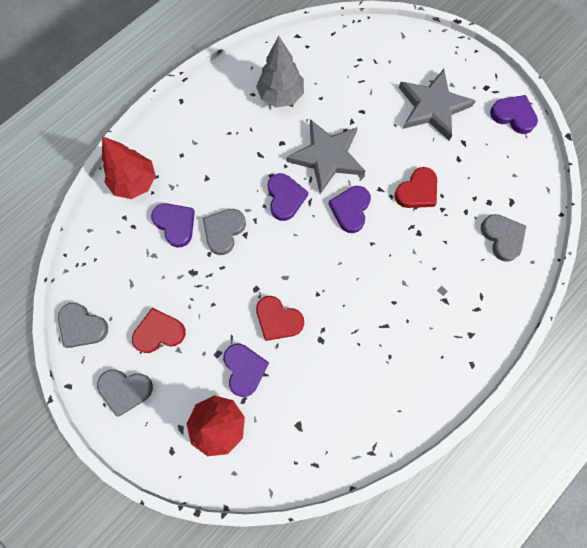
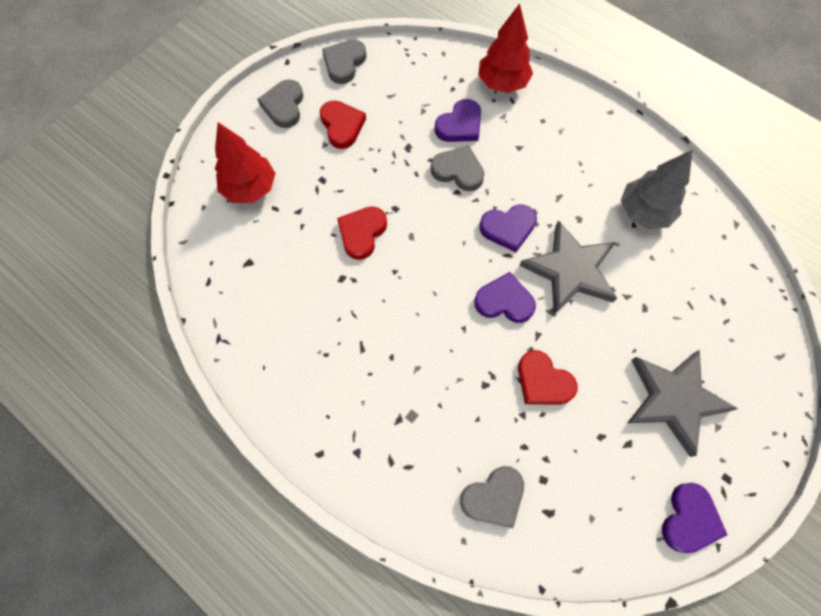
camera: 85 degrees right, 5 degrees down
purple heart [224,343,269,397] -> none

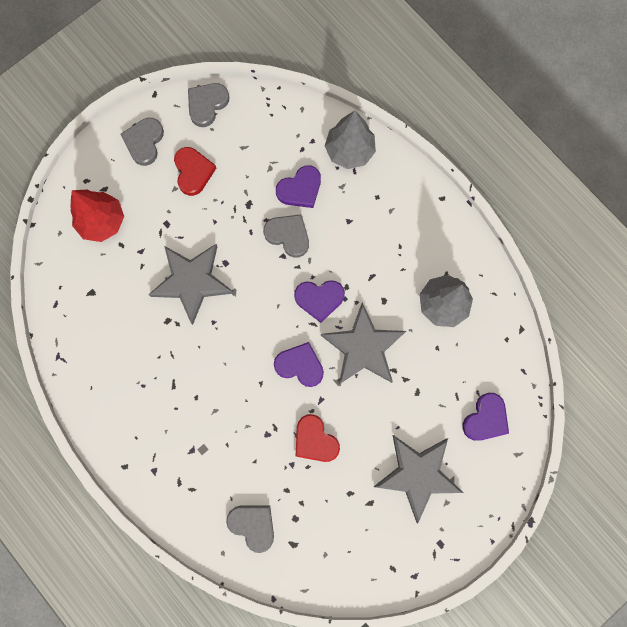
camera: 10 degrees right, 10 degrees up
red heart [337,206,387,260] -> grey star [148,244,234,325]
grey heart [460,466,524,528] -> grey heart turned 120 degrees counterclockwise [226,505,274,553]
red tree [478,3,533,93] -> grey tree [325,111,376,169]
purple heart [662,483,727,553] -> purple heart moved to [462,393,509,441]

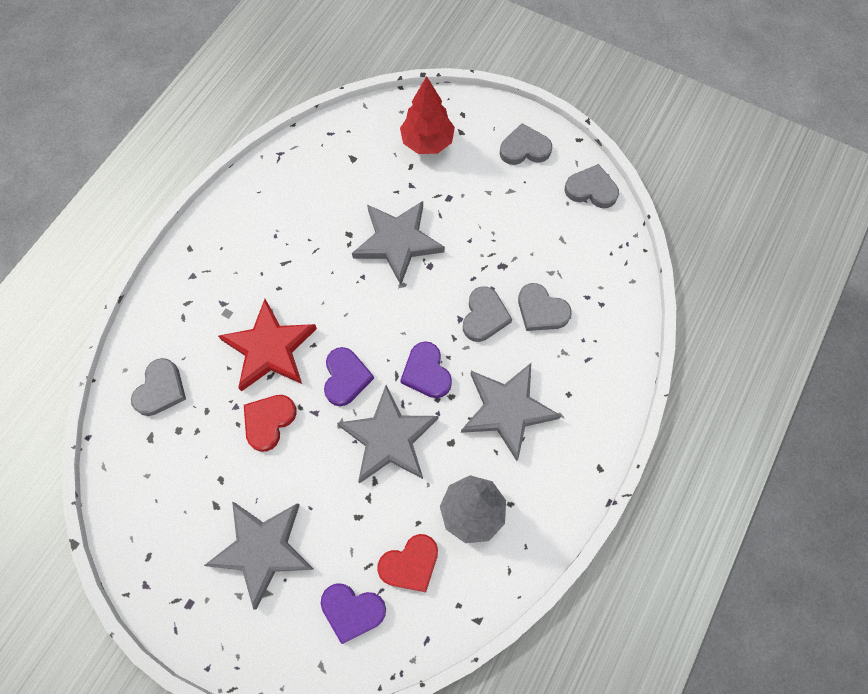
camera: 70 degrees right, 10 degrees down
red heart [174,147,216,196] -> red heart moved to [377,534,438,592]
purple heart [276,165,321,208] -> grey heart [518,283,572,331]
grey tree [325,111,376,169] -> none
none -> red star [218,299,317,392]
none -> grey star [461,363,561,461]

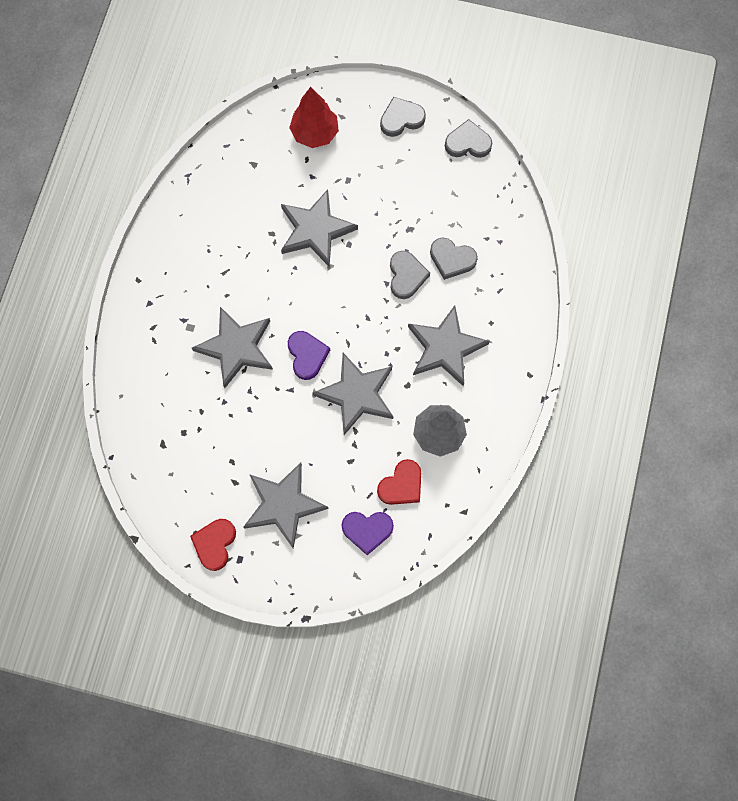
camera: 15 degrees left, 5 degrees up
grey heart [131,358,186,416] -> none
red star [218,299,317,392] -> grey star [192,307,273,388]
red heart [244,395,297,452] -> red heart moved to [190,519,236,571]
purple heart [400,341,452,398] -> none

